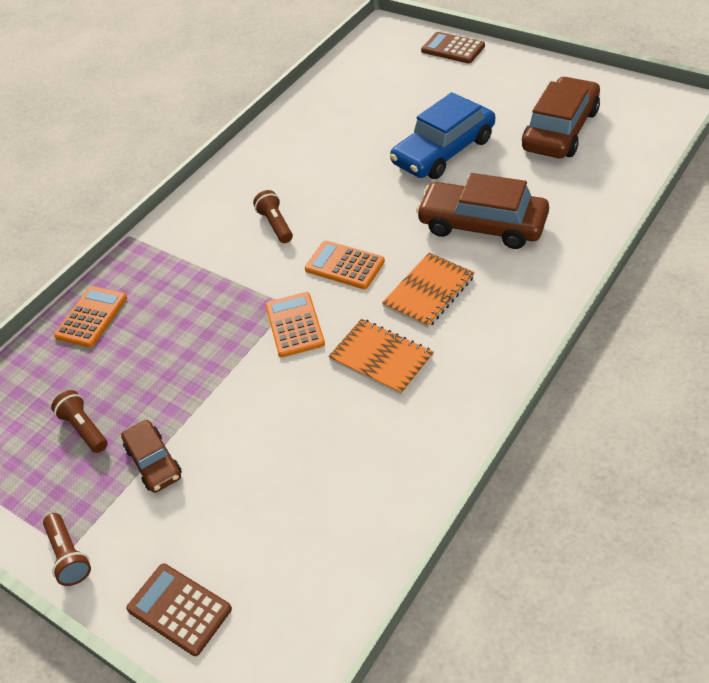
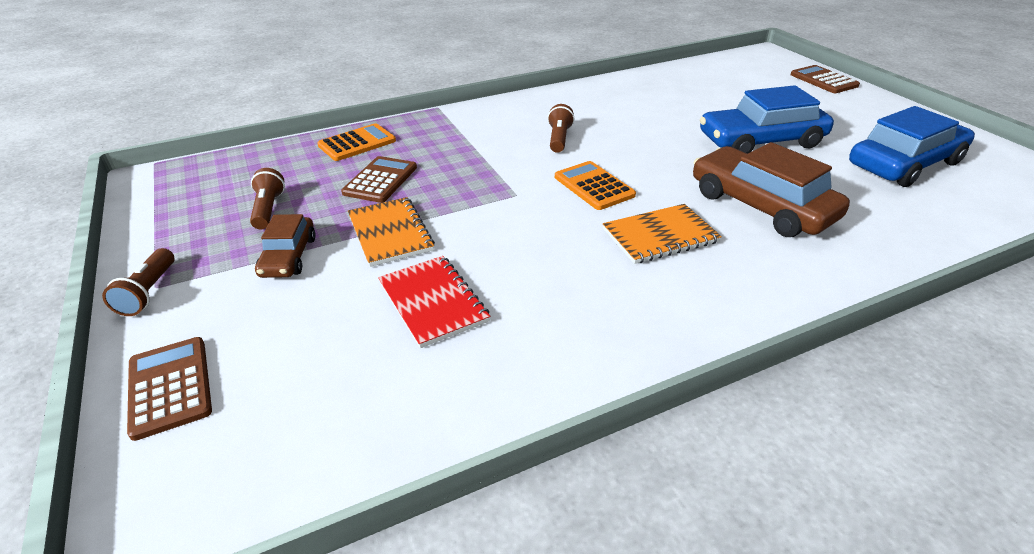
camera: 25 degrees right, 10 degrees down
orange calculator [265,292,325,357] -> none
orange notebook [328,319,434,395] -> orange notebook moved to [348,197,435,267]
brown car [522,77,600,158] -> blue car [849,106,975,187]
none -> brown calculator [341,156,417,203]
none -> red notebook [378,256,490,348]

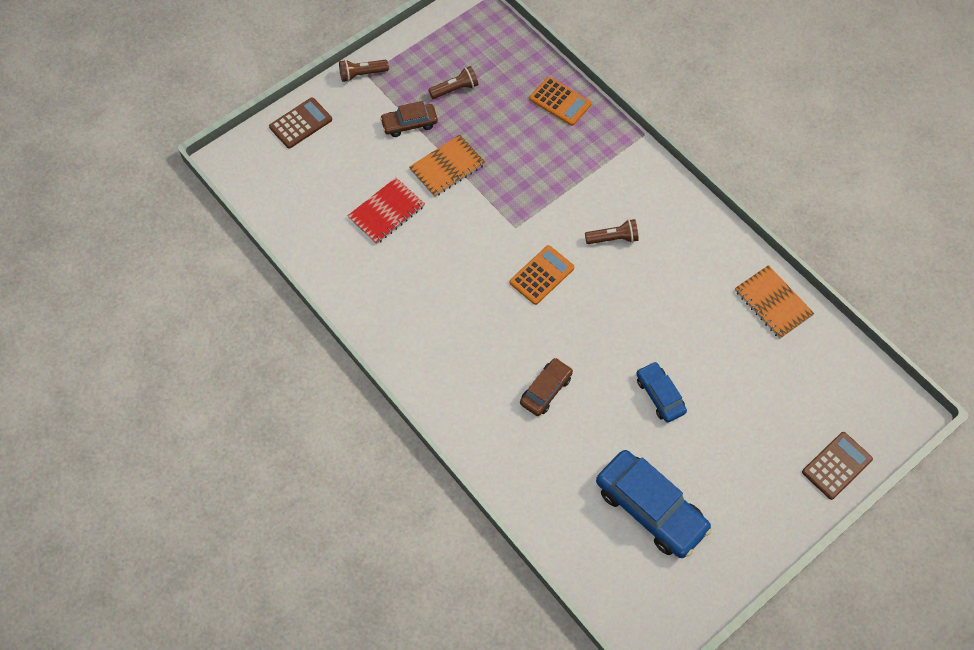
camera: 75 degrees right, 25 degrees up
brown calculator [341,156,417,203] -> none
orange notebook [603,204,722,264] -> orange notebook moved to [735,265,814,339]
brown car [693,142,850,237] -> brown car [520,358,573,416], size x0.55
blue car [700,85,834,154] -> blue car [636,362,687,422], size x0.55

